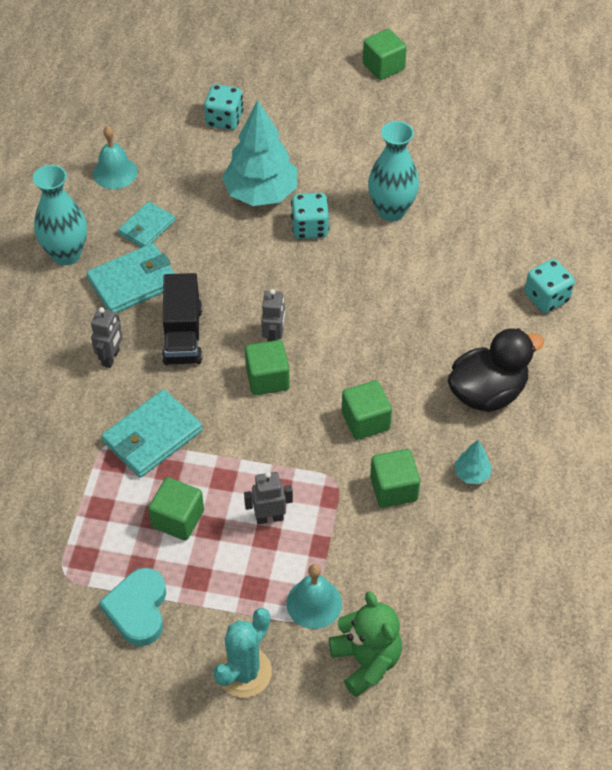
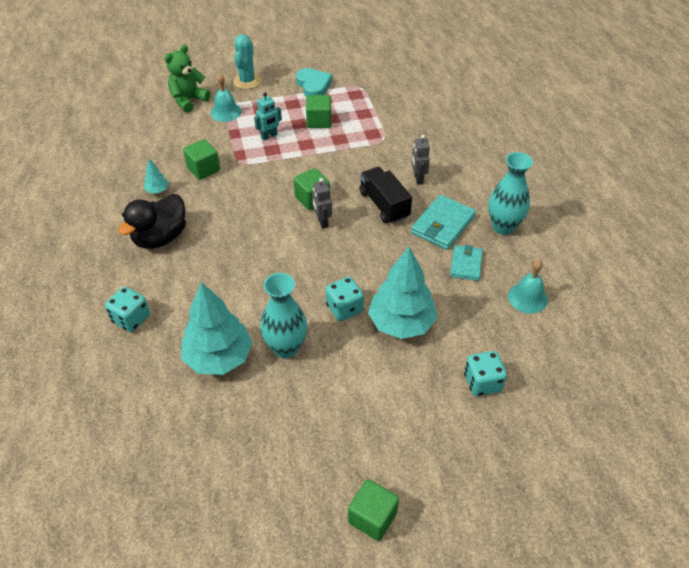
camera: 155 degrees right, 5 degrees down
turquoise wallet [101,389,203,478] -> none
grey robot [244,472,293,524] -> turquoise robot [254,92,282,140]
green teddy bear [329,591,402,697] -> green teddy bear turned 90 degrees clockwise [164,45,211,113]
green cube [342,380,392,440] -> none
none -> turquoise tree [181,282,253,375]

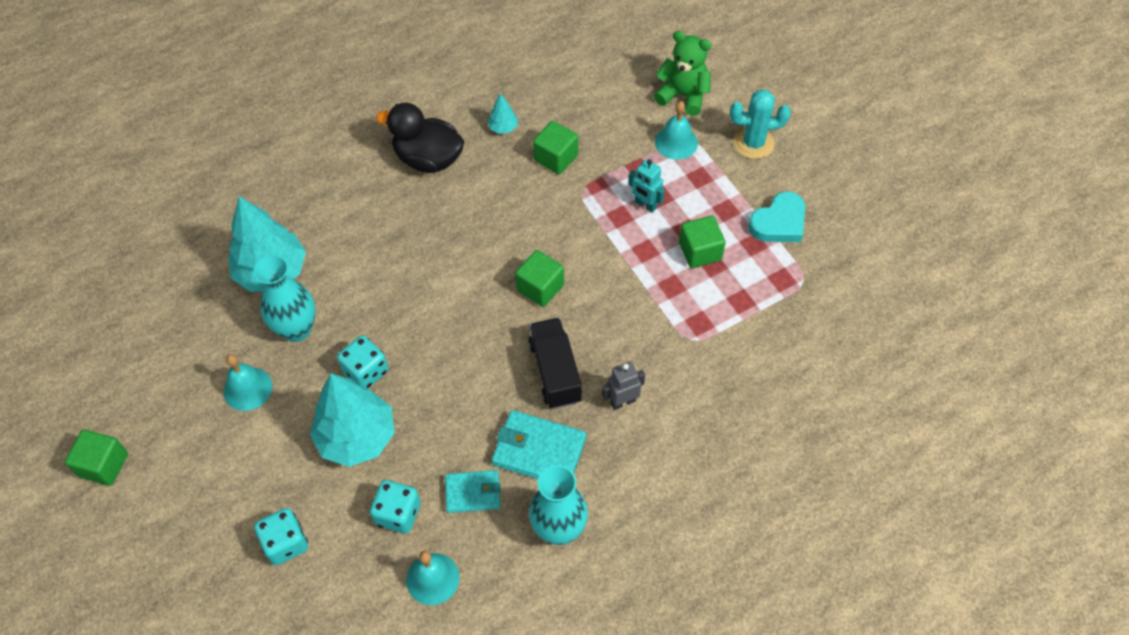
camera: 75 degrees right, 10 degrees up
turquoise dice [105,287,150,332] -> turquoise dice moved to [370,480,421,534]
grey robot [312,178,332,229] -> none
black truck [359,167,412,224] -> black truck turned 60 degrees counterclockwise [528,318,582,409]
none -> turquoise bell [224,354,272,411]

